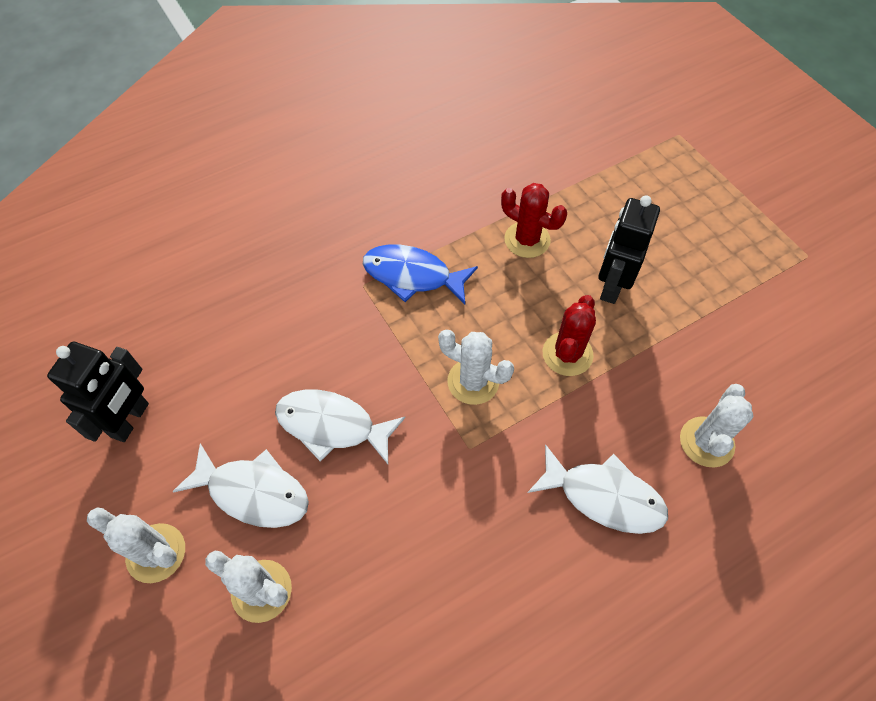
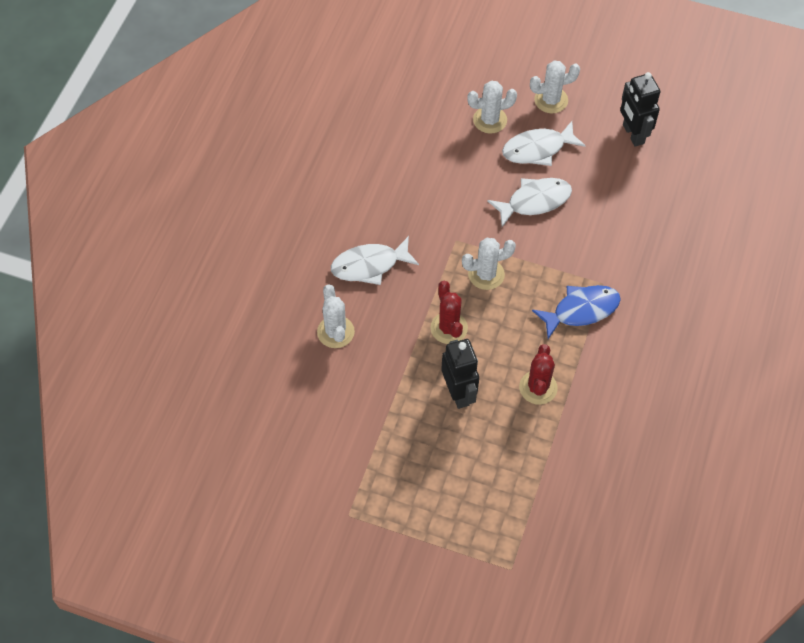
camera: 140 degrees right, 0 degrees up
red cactus [501,183,567,258] -> red cactus turned 75 degrees counterclockwise [519,344,558,405]

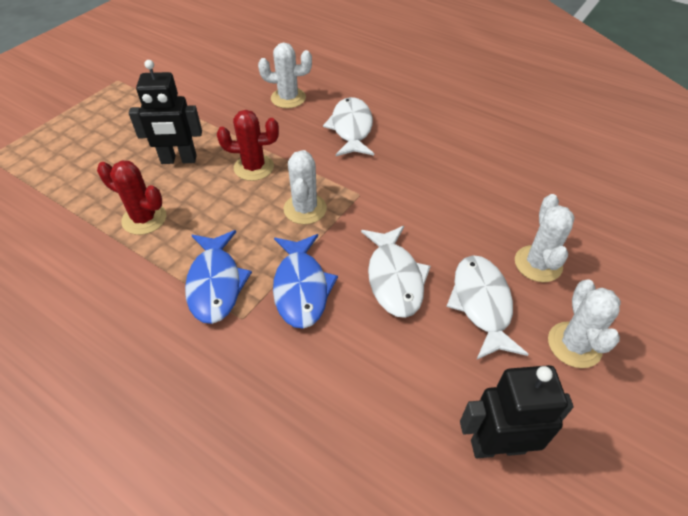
camera: 105 degrees right, 10 degrees down
none -> blue fish [273,234,338,329]

